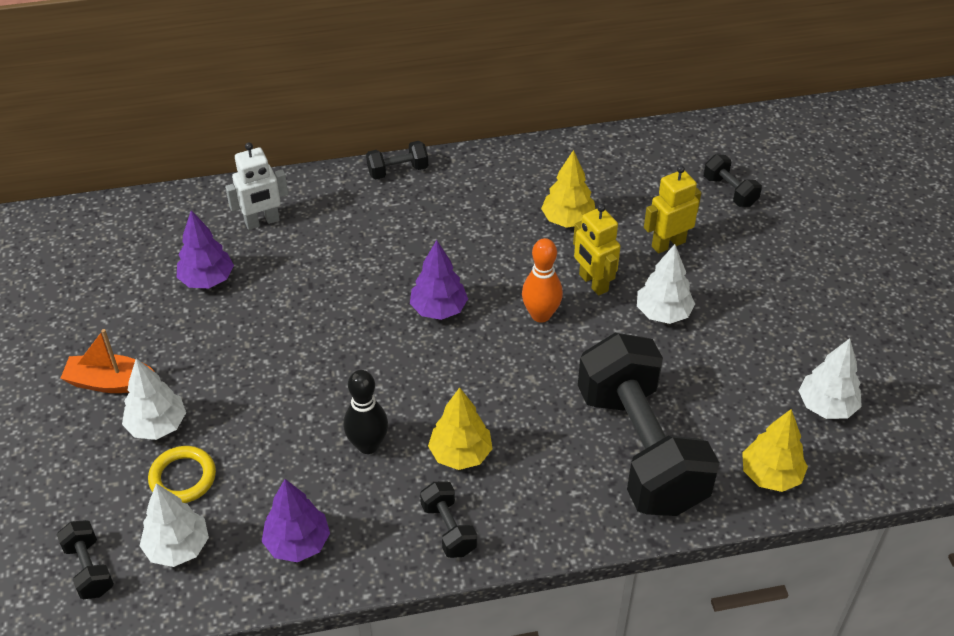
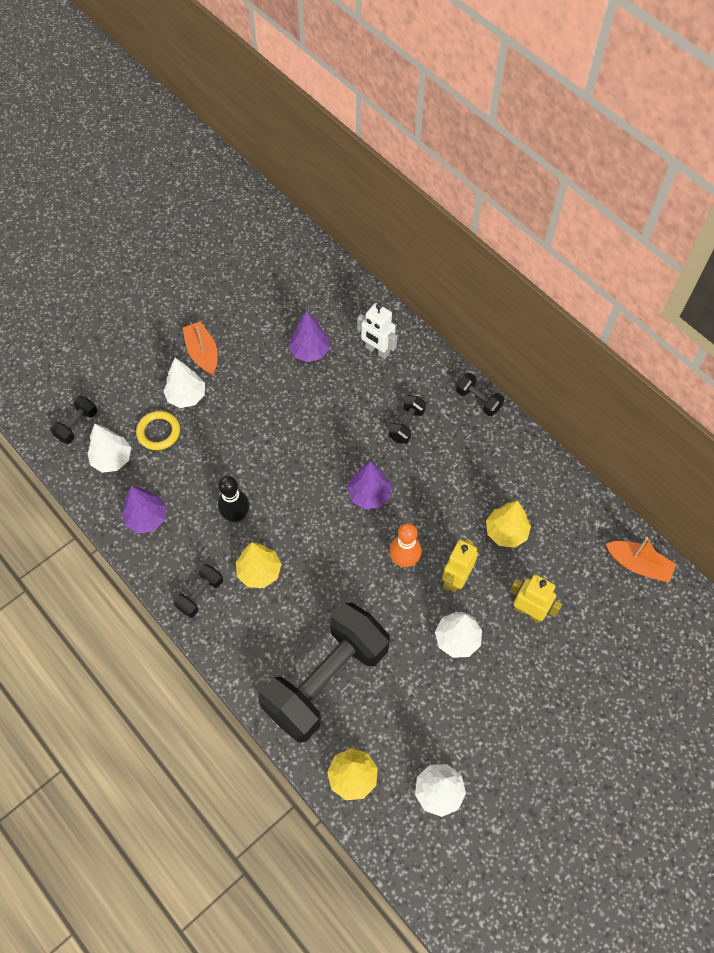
camera: 60 degrees right, 15 degrees up
black dumbbell [704,154,762,207] -> black dumbbell moved to [389,395,426,444]
none -> orange boat [606,537,676,582]

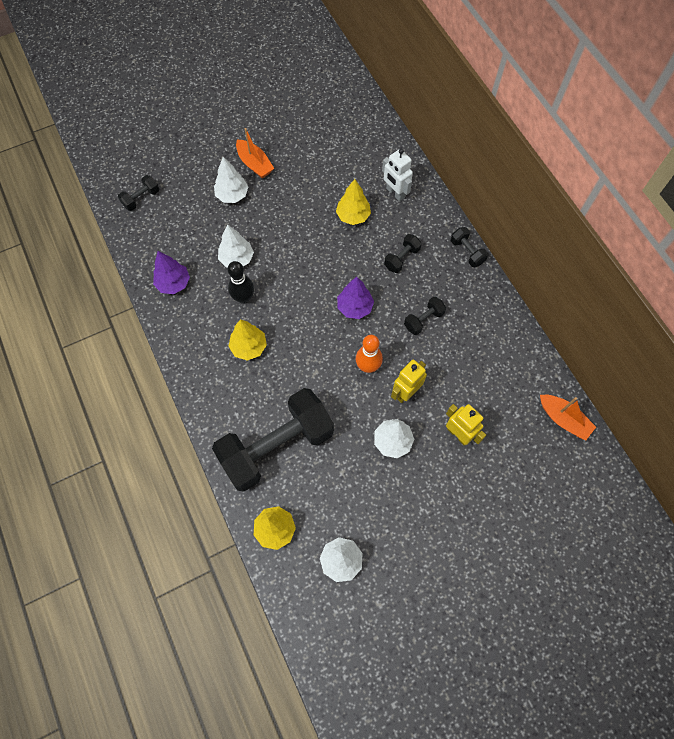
camera: 15 degrees right, 5 degrees up
white tree [87,424,131,473] -> white tree moved to [218,224,254,268]
yellow ring [136,411,180,450] -> none
black dumbbell [174,564,223,618] -> black dumbbell moved to [404,296,446,335]
orange boat [182,322,218,375] -> orange boat turned 150 degrees clockwise [236,128,274,178]
purple tree [288,310,330,362] -> none
yellow tree [486,501,531,548] -> yellow tree moved to [336,179,371,225]

